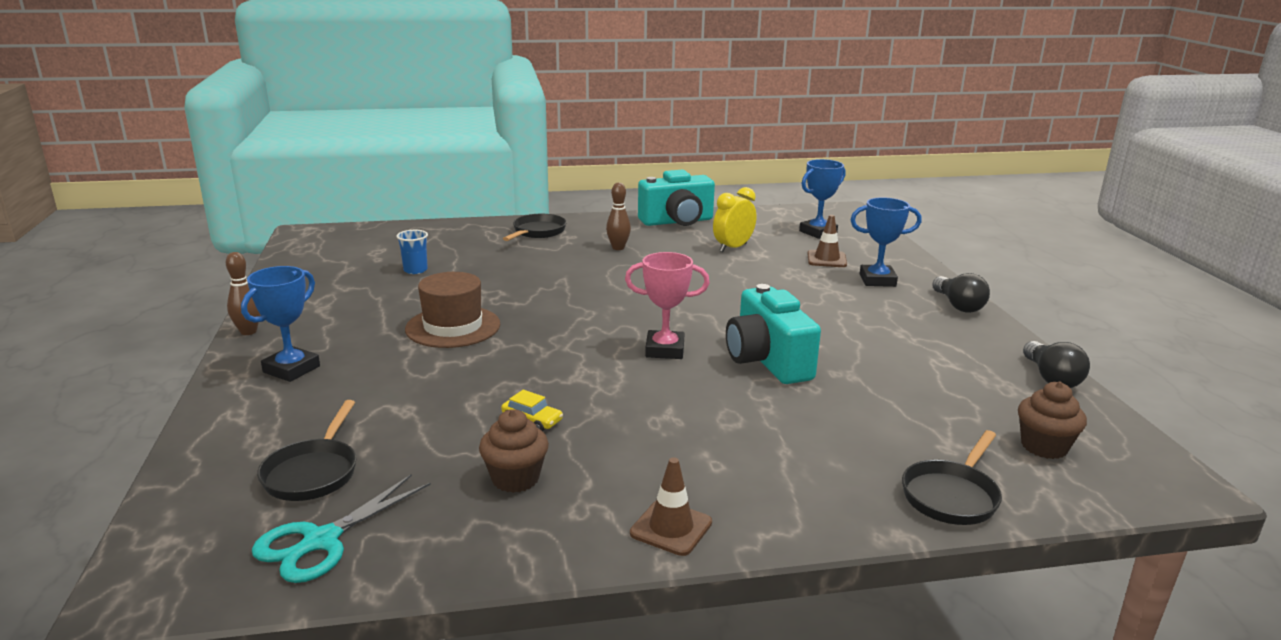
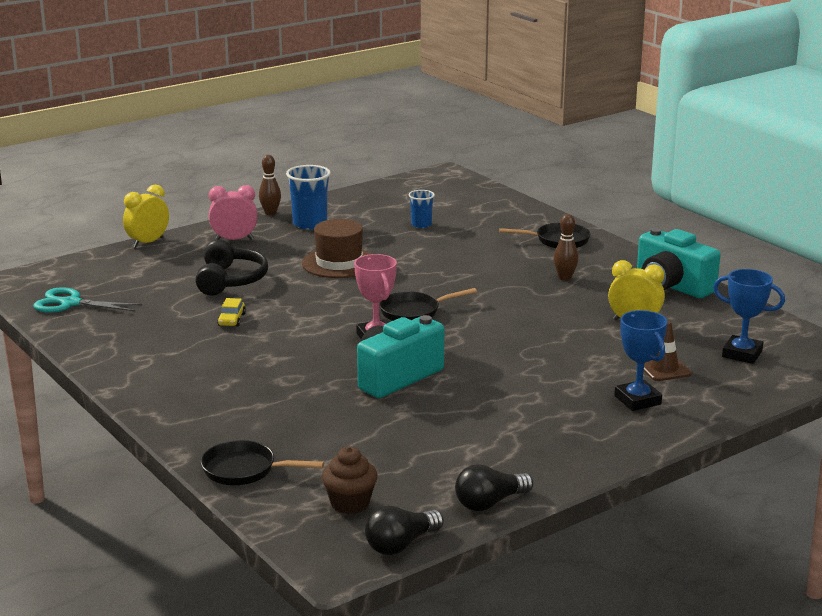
camera: 65 degrees right, 0 degrees up
blue trophy [241,266,320,382] -> pink clock [209,185,257,240]
black pan [257,400,357,501] -> black pan moved to [379,288,477,321]
brown cupcake [479,409,549,493] -> none
brown traffic cone [630,457,712,556] -> none
black light bulb [932,273,990,313] -> black light bulb moved to [365,506,444,555]
none -> yellow clock [123,185,169,248]
none -> black headphones [196,239,268,296]
none -> blue cup [286,165,331,230]

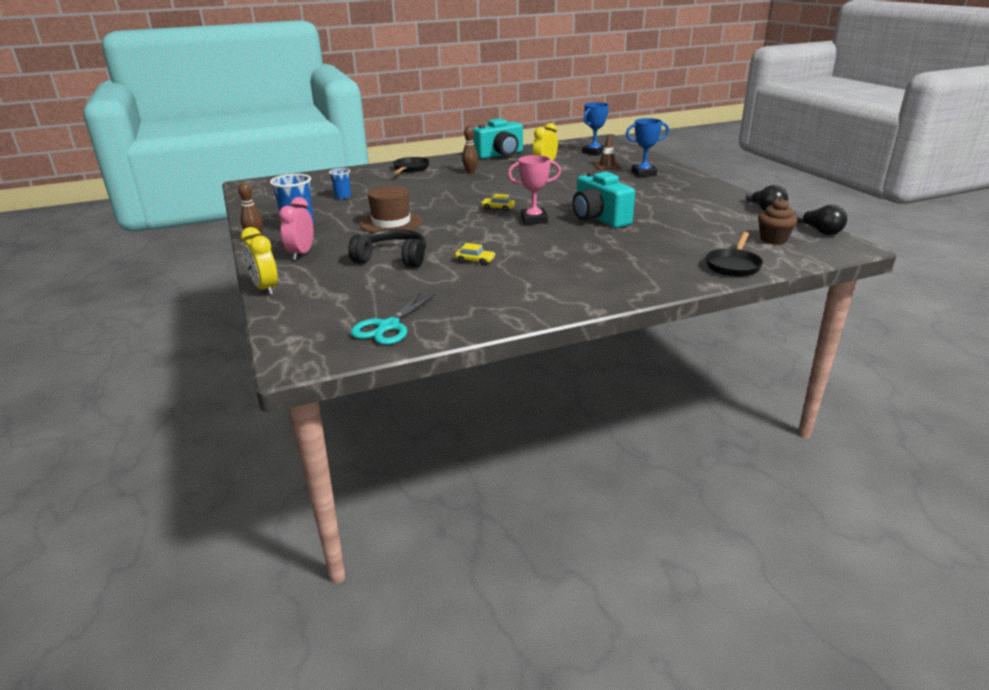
camera: 75 degrees left, 5 degrees up
black pan [379,288,477,321] -> yellow car [481,194,515,212]

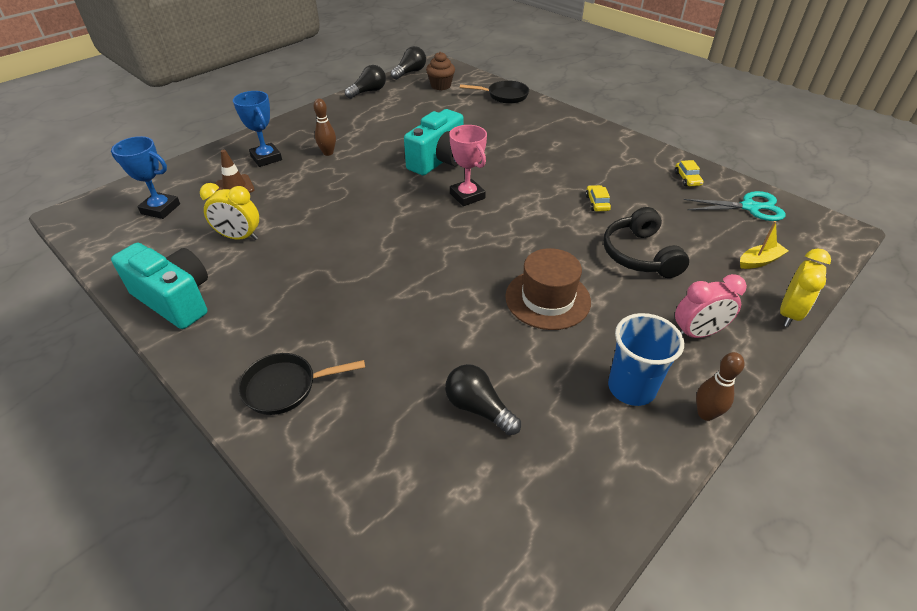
camera: 115 degrees left, 15 degrees up
blue cup [329,168,351,199] -> black light bulb [445,364,521,435]
brown bowling pin [462,126,478,174] -> brown bowling pin moved to [313,99,336,156]
yellow car [481,194,515,212] -> yellow car moved to [675,160,703,186]
none -> yellow boat [740,221,788,269]

